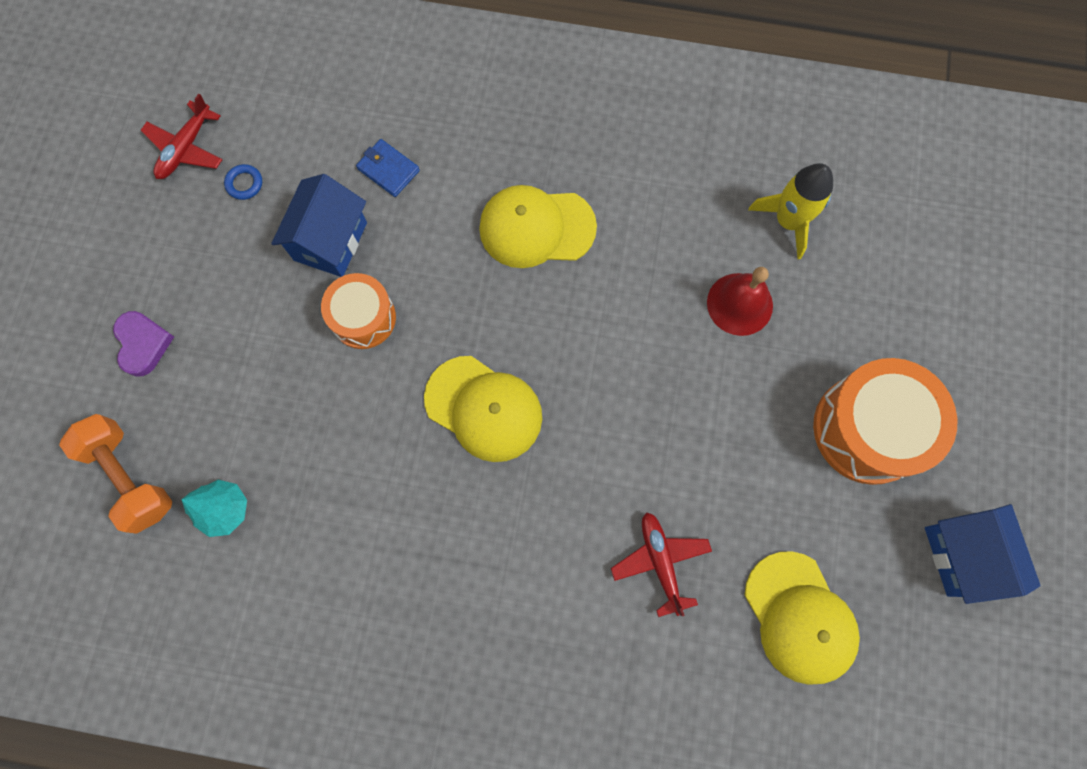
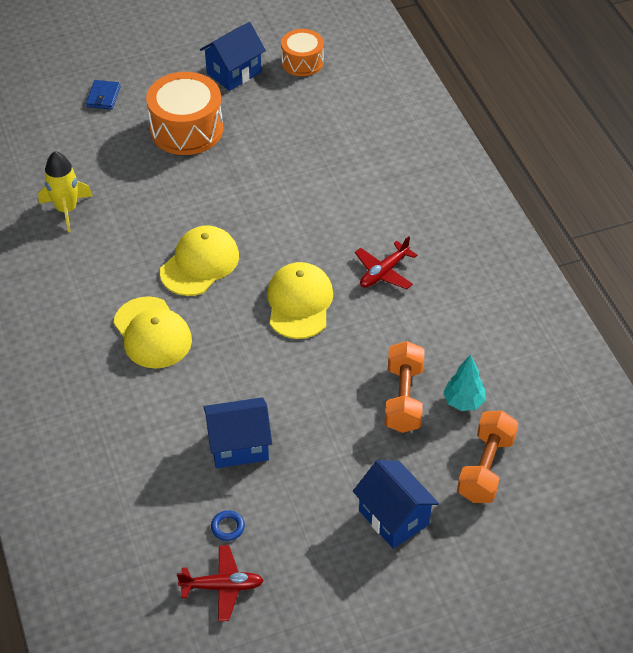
camera: 120 degrees left, 25 degrees down
purple heart [113,311,174,377] -> blue house [353,460,439,549]
orange drum [321,273,396,349] -> orange drum moved to [281,29,324,76]
blue wallet [356,139,420,197] -> blue wallet moved to [86,80,121,110]
red plane [611,512,712,617] -> red plane moved to [355,236,417,289]
red bell [707,267,773,336] -> none
yellow cap [745,551,860,685] -> yellow cap moved to [160,225,239,296]
none -> orange dumbbell [385,341,425,433]

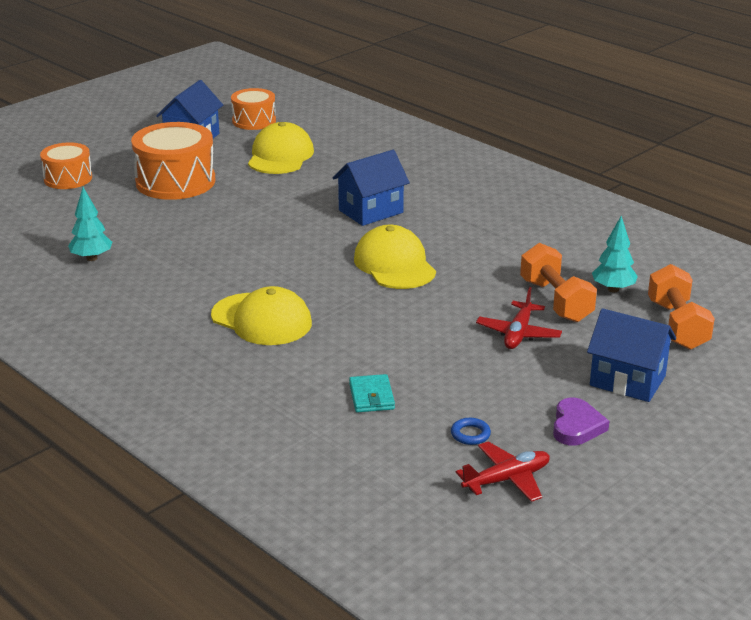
camera: 25 degrees left, 20 degrees down
yellow rocket [38,151,93,232] -> turquoise tree [68,187,112,261]
blue wallet [86,80,121,110] -> orange drum [40,143,92,189]
yellow cap [160,225,239,296] -> yellow cap moved to [248,122,314,174]
blue house [204,397,272,468] -> blue house moved to [333,150,410,226]
red plane [355,236,417,289] -> red plane moved to [476,287,562,349]
none -> turquoise wallet [349,374,395,412]
none -> purple heart [553,398,609,446]

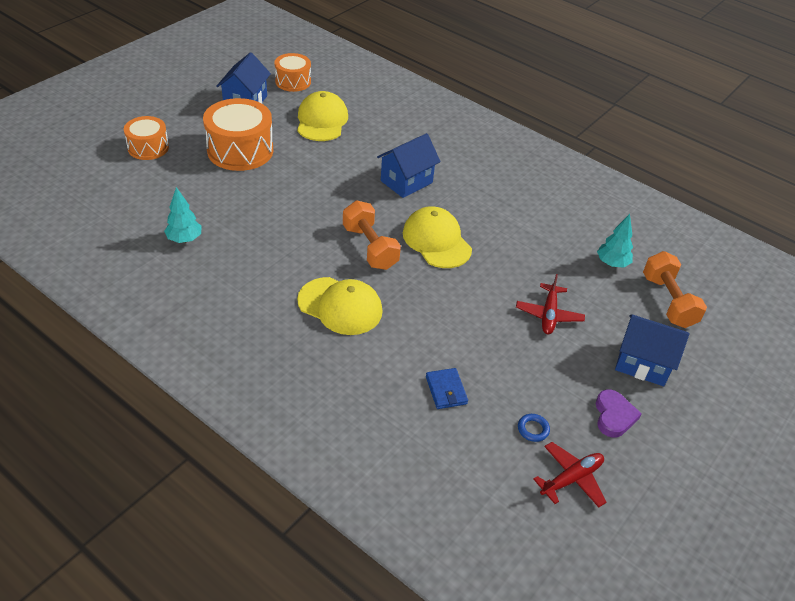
camera: 10 degrees left, 15 degrees up
turquoise wallet [349,374,395,412] -> blue wallet [426,368,468,409]
orange dumbbell [520,243,597,322] -> orange dumbbell moved to [343,201,401,270]

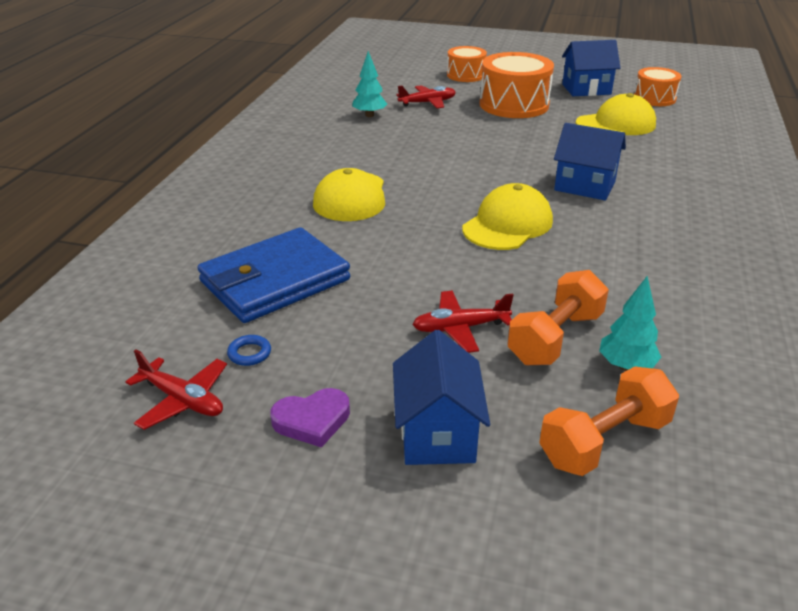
camera: 70 degrees right, 10 degrees down
orange dumbbell [343,201,401,270] -> orange dumbbell moved to [507,270,609,365]
blue wallet [426,368,468,409] -> blue wallet [198,227,350,323], size x2.36
none -> red plane [396,85,456,108]

